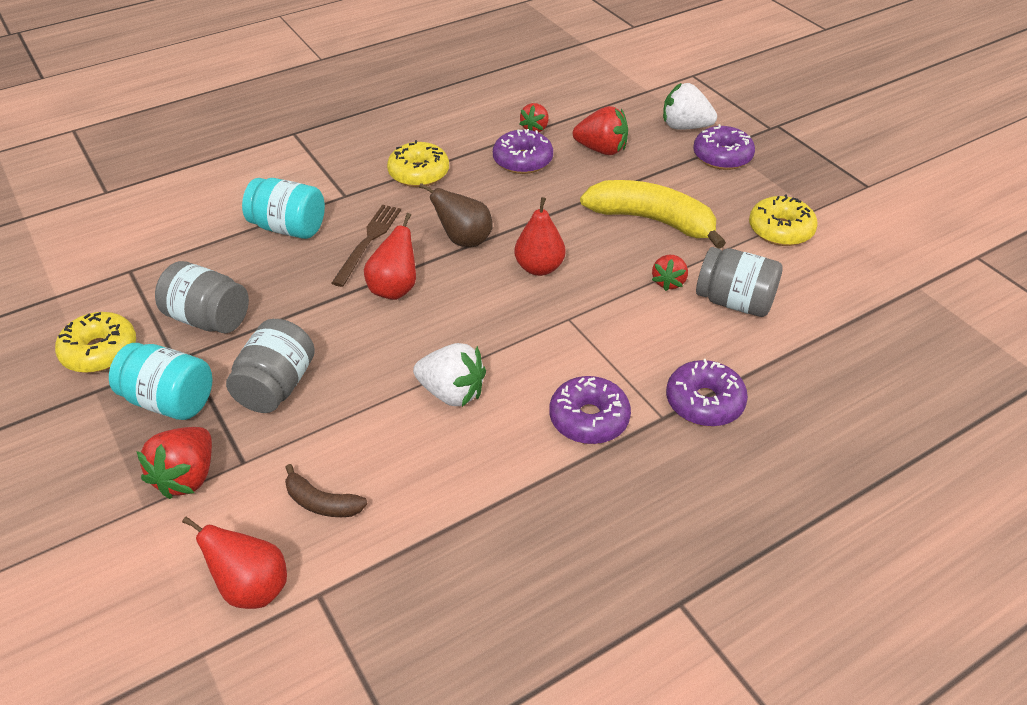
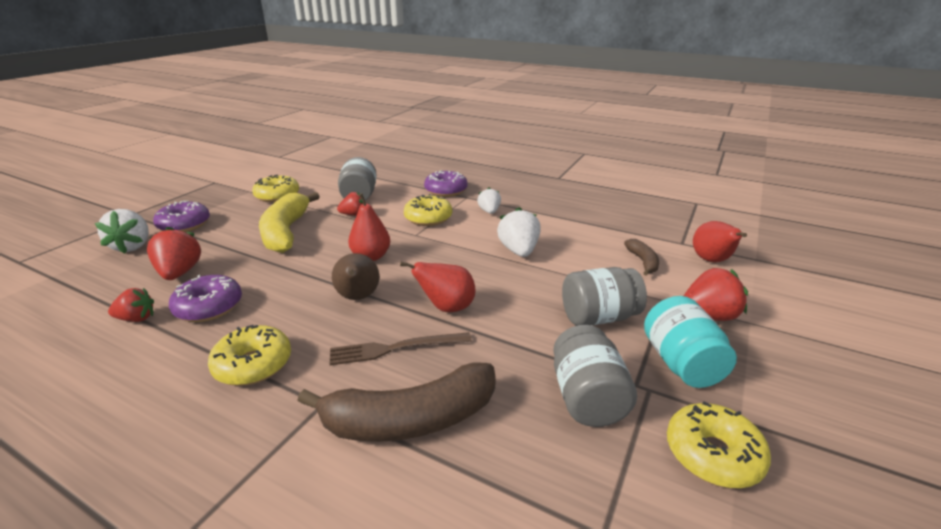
camera: 120 degrees left, 15 degrees down
turquoise jar [242,178,325,239] -> brown banana [297,362,496,442]
purple donut [549,376,631,444] -> white strawberry [477,187,501,214]
none -> yellow donut [404,194,452,226]

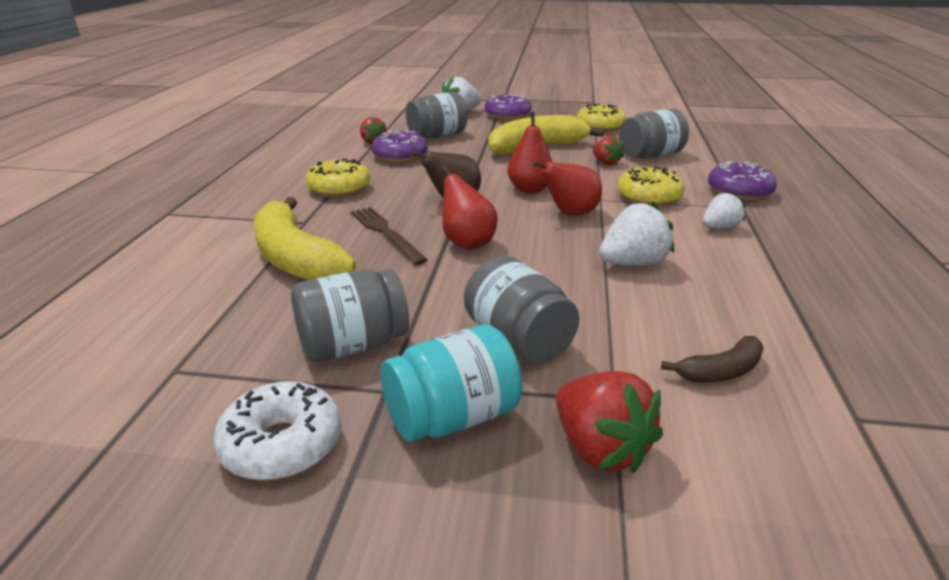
camera: 70 degrees right, 0 degrees up
red strawberry [147,226,201,280] -> grey jar [406,92,468,138]
brown banana [297,362,496,442] -> yellow banana [254,197,356,280]
yellow donut [667,401,771,488] -> white donut [213,381,342,481]
red pear [693,221,747,262] -> red pear moved to [533,161,602,216]

